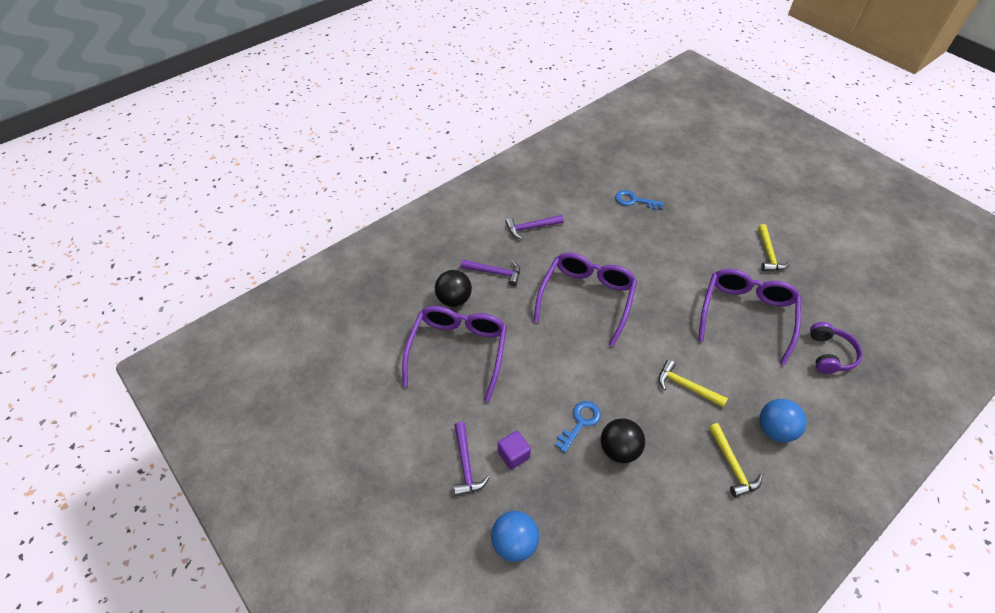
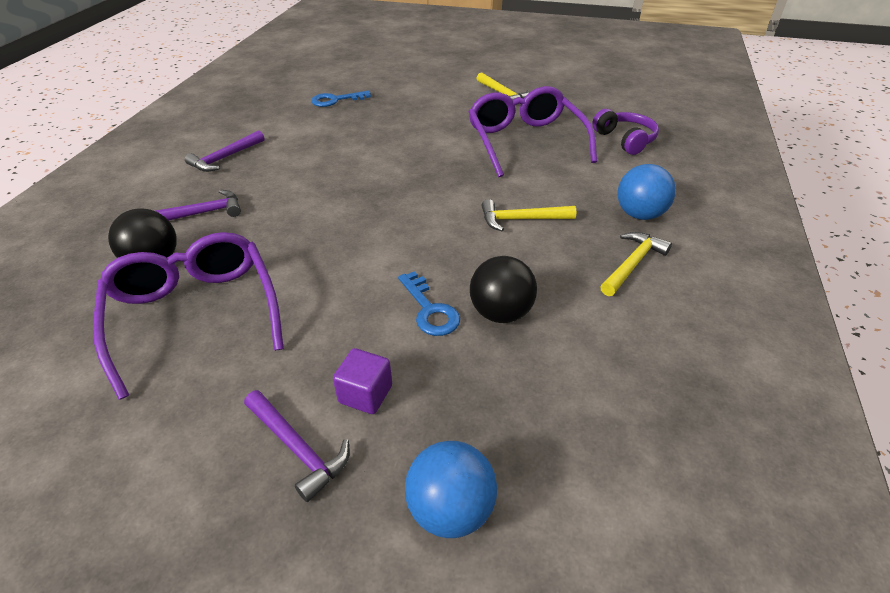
camera: 35 degrees left, 10 degrees down
purple glasses [533,253,637,347] -> none
blue key [555,401,601,453] -> blue key turned 150 degrees clockwise [398,271,460,336]
yellow hammer [709,423,762,498] -> yellow hammer turned 90 degrees counterclockwise [600,232,672,296]

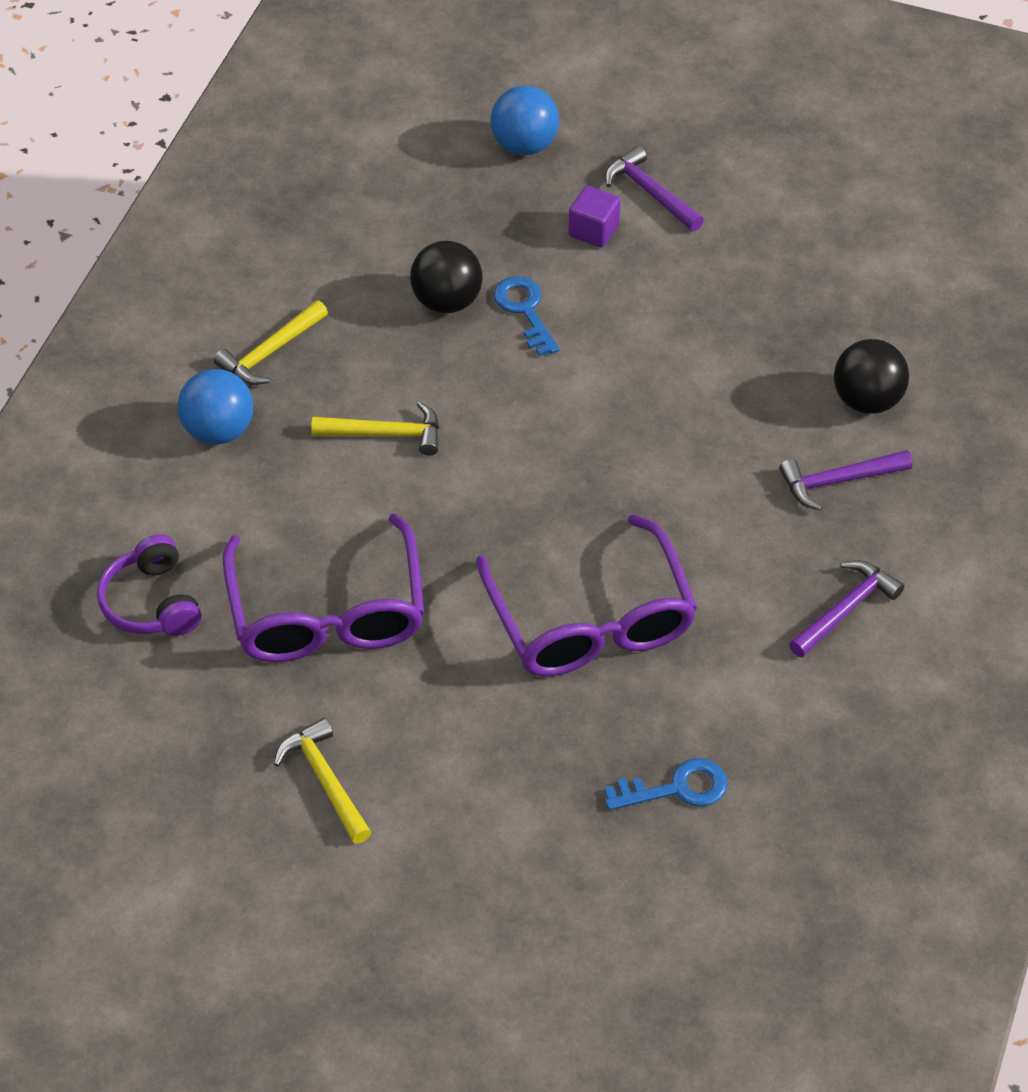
camera: 175 degrees left, 10 degrees up
purple glasses [93,232,284,400] -> purple glasses moved to [476,514,697,676]

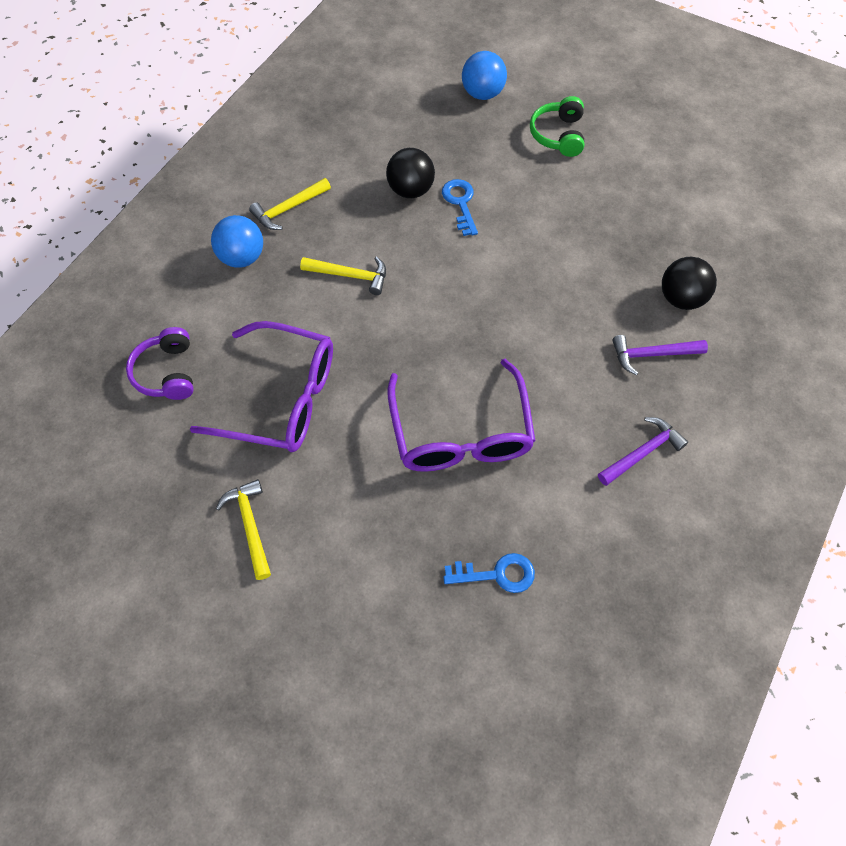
camera: 10 degrees right, 10 degrees up
purple glasses [223,513,424,662] -> purple glasses turned 75 degrees counterclockwise [190,321,333,452]
purple cube [568,186,620,248] -> none
purple hammer [605,146,704,231] -> green headphones [530,96,584,157]

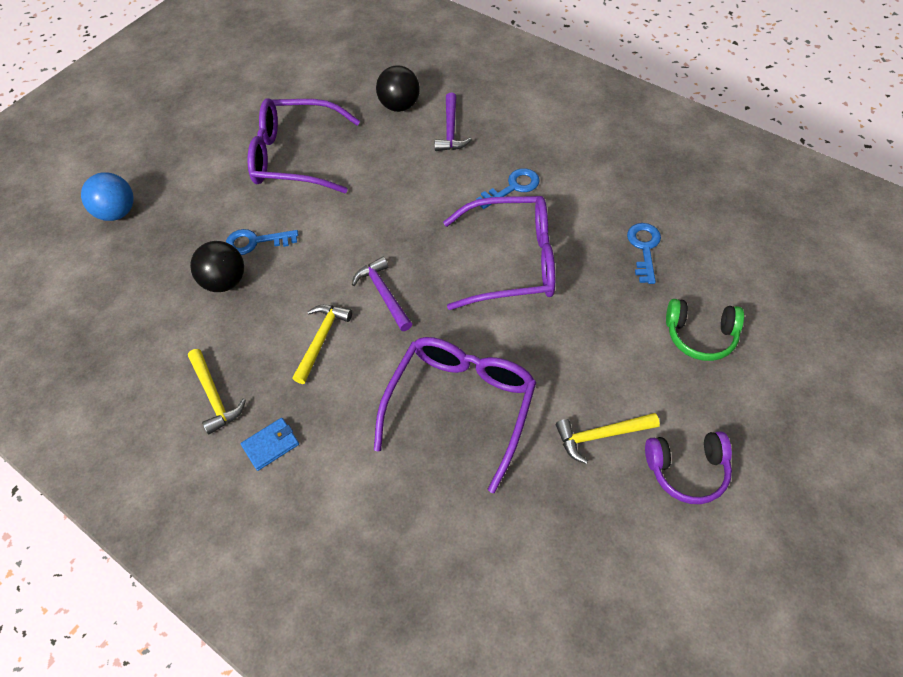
camera: 80 degrees left, 5 degrees down
purple headphones [126,327,194,400] -> purple headphones moved to [645,431,732,504]
blue ball [211,215,263,268] -> blue wallet [241,418,299,471]
green headphones [530,96,584,157] -> green headphones moved to [666,299,744,361]
purple hammer [598,417,688,486] -> purple hammer moved to [352,257,412,331]
none -> purple glasses [247,98,360,193]
none -> blue key [476,168,540,209]

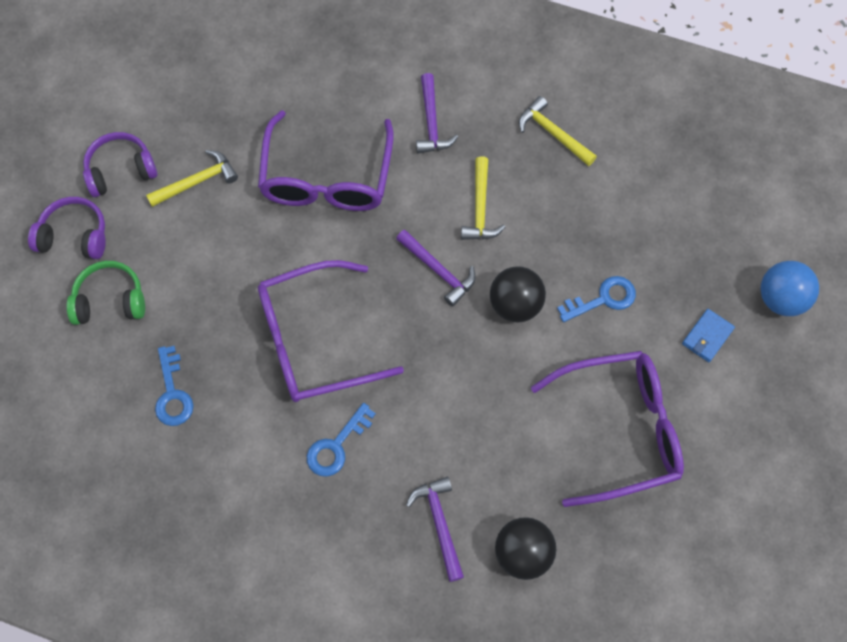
camera: 160 degrees right, 10 degrees up
black ball [190,241,244,292] -> black ball moved to [490,266,546,323]
blue wallet [241,418,299,471] -> blue wallet moved to [682,309,735,362]
none -> purple headphones [28,197,106,259]
none -> purple hammer [416,73,458,153]

